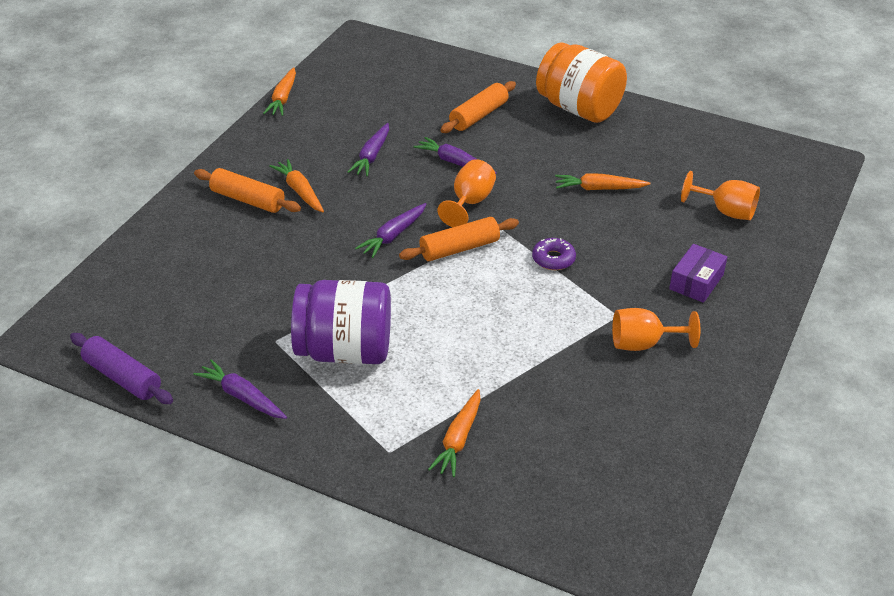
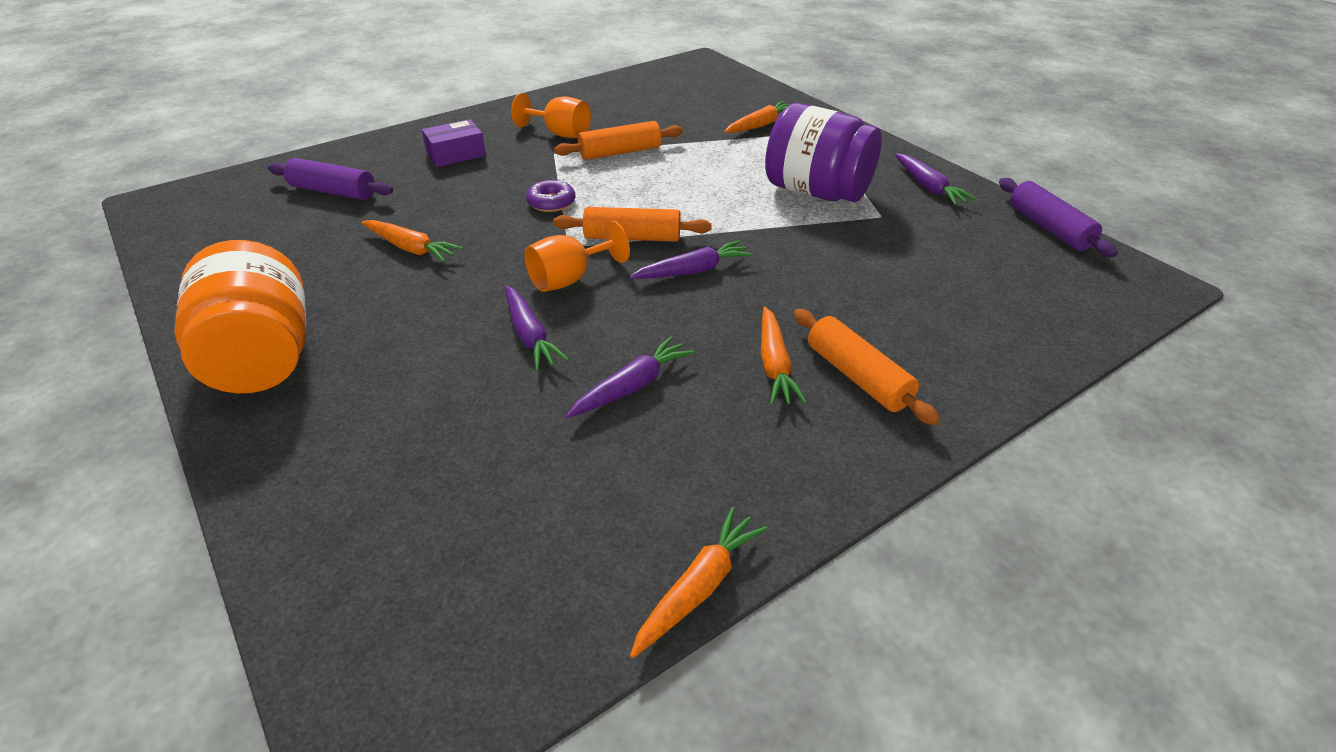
camera: 150 degrees left, 0 degrees up
orange rolling pin [440,81,516,133] -> orange rolling pin moved to [554,121,683,160]
orange goblet [681,171,760,220] -> purple rolling pin [268,158,393,200]

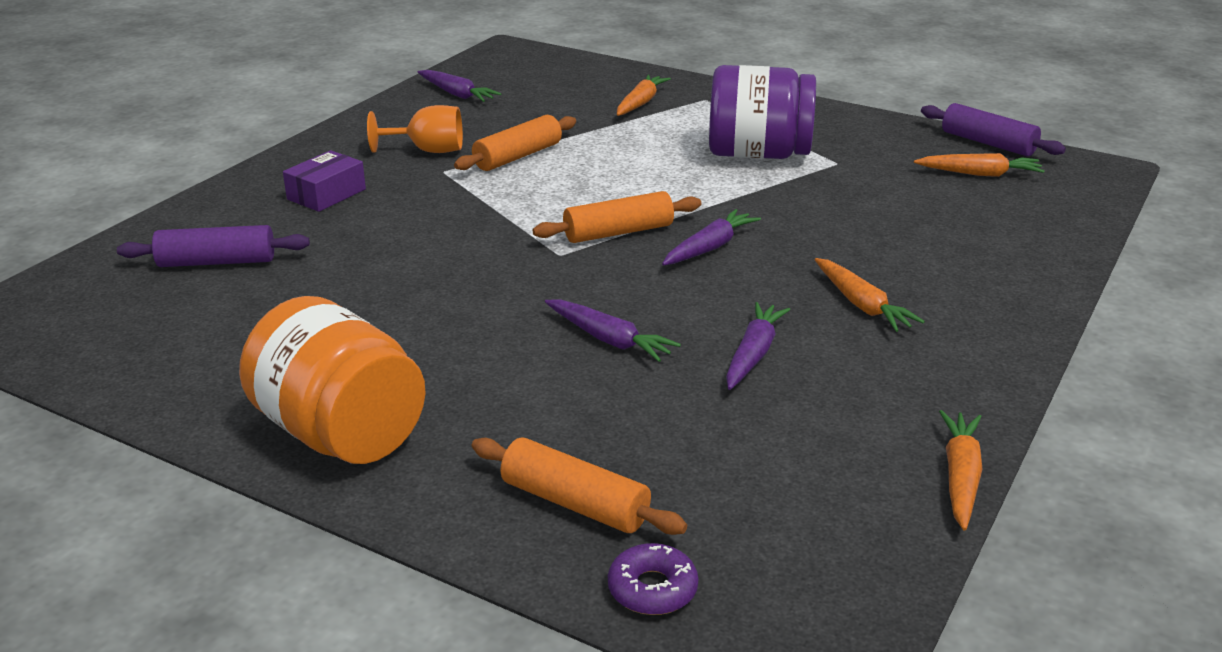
camera: 25 degrees left, 10 degrees down
orange carrot [361,220,463,262] -> orange carrot moved to [914,153,1045,177]
orange goblet [524,221,630,292] -> none
purple donut [526,180,575,212] -> purple donut moved to [608,543,698,615]
orange rolling pin [794,309,940,425] -> orange rolling pin moved to [472,437,687,535]
purple carrot [895,153,976,205] -> purple carrot moved to [418,70,501,102]

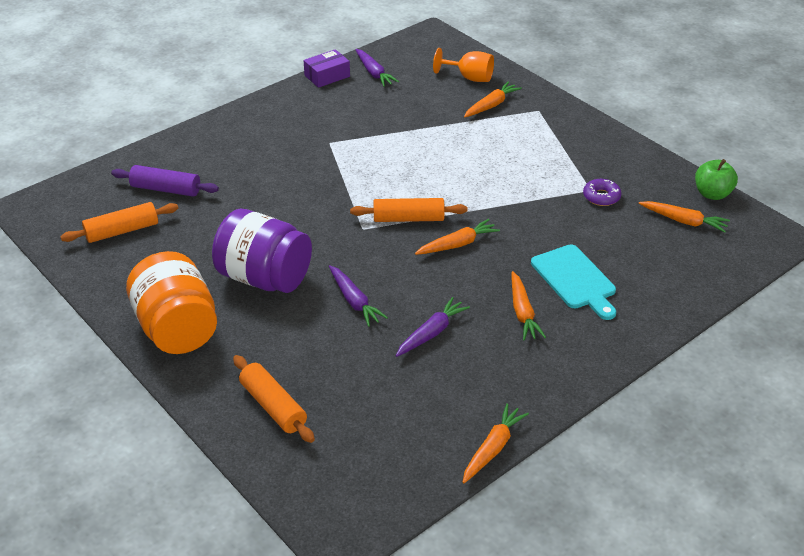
camera: 20 degrees right, 10 degrees up
purple box [283,150,366,212] -> purple box moved to [303,49,350,88]
orange goblet [367,105,463,153] -> orange goblet moved to [433,48,494,82]
orange rolling pin [454,115,576,171] -> orange rolling pin moved to [60,202,178,243]
purple donut [608,543,698,615] -> purple donut moved to [583,179,622,206]
purple carrot [662,209,761,266] -> orange carrot [415,219,500,255]
purple jar [709,65,816,159] -> purple jar moved to [212,209,312,293]
purple rolling pin [921,103,1066,156] -> green apple [695,159,738,200]
none -> turquoise cutting board [531,244,616,320]

